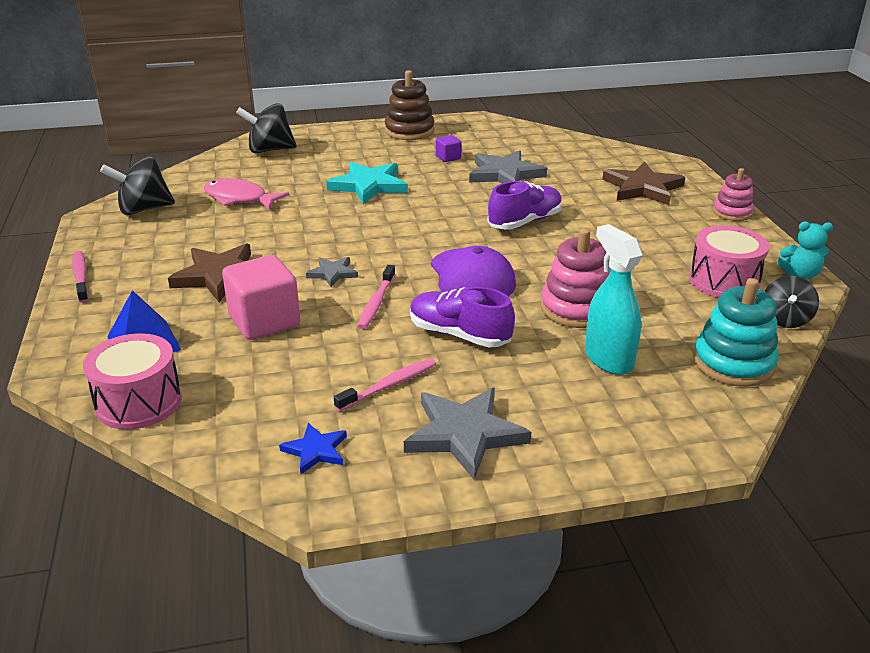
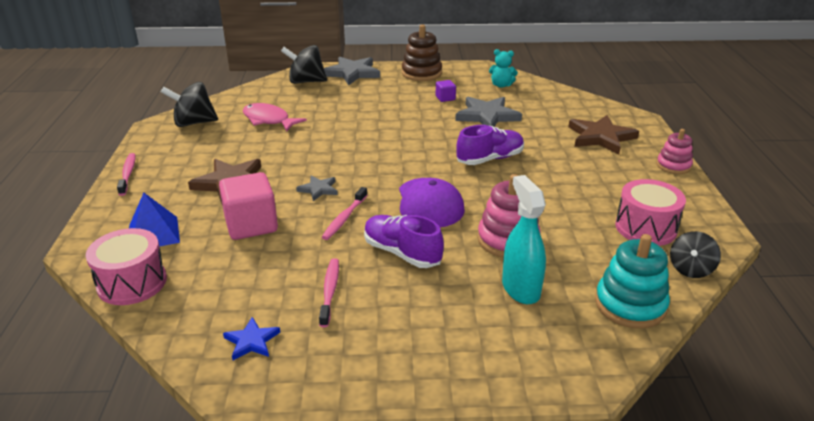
camera: 10 degrees right, 0 degrees up
turquoise star [326,162,408,204] -> none
pink toothbrush [334,358,436,412] -> pink toothbrush turned 60 degrees counterclockwise [319,258,339,327]
grey star [404,388,531,480] -> grey star moved to [324,56,380,86]
turquoise teddy bear [778,222,833,280] -> turquoise teddy bear moved to [489,49,518,88]

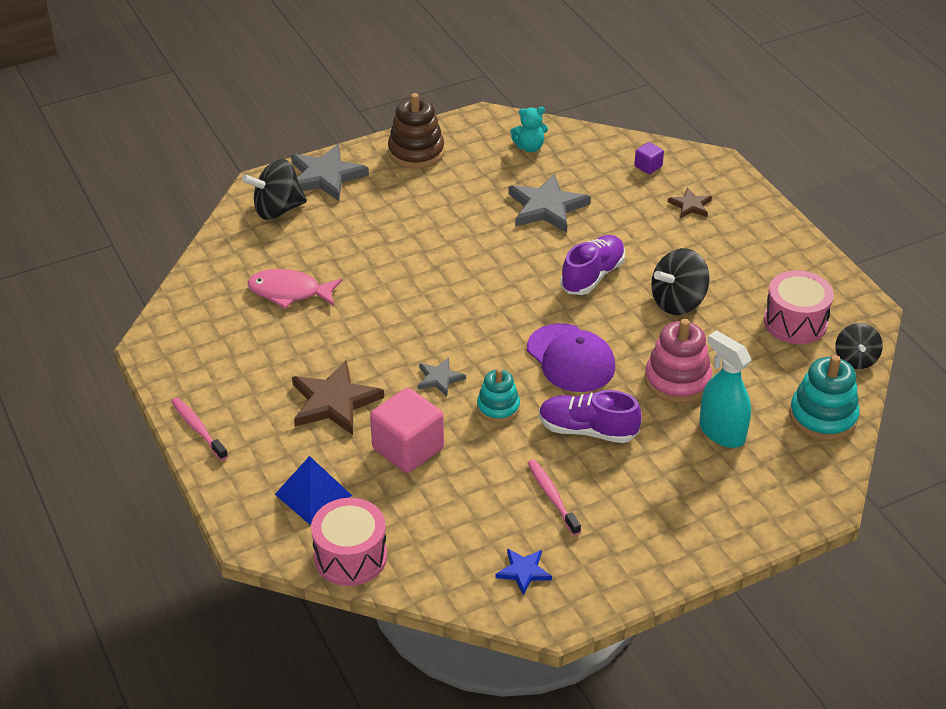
camera: 25 degrees left, 10 degrees up
black spinning top [161,82,218,127] -> black spinning top moved to [651,248,709,315]
pink toothbrush [322,187,367,240] -> turquoise stacking toy [477,368,520,423]
purple cube [436,80,456,102] -> purple cube moved to [634,142,664,174]
brown star [569,115,639,154] -> brown star [668,187,712,218], size x0.53
pink stacking toy [657,129,693,174] -> none

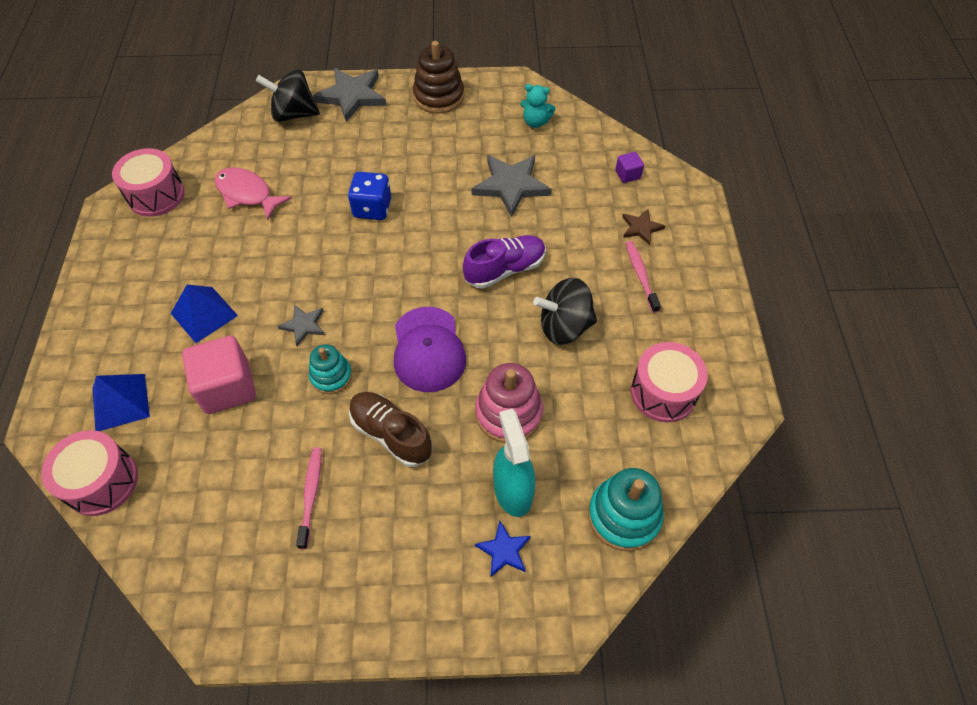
camera: 25 degrees right, 15 degrees up
pink toothbrush [171,398,228,461] -> pink toothbrush moved to [626,241,661,313]
brown star [292,360,384,435] -> blue pyramid [171,285,238,343]
blue star [495,548,552,595] -> blue star moved to [475,521,531,577]
purple shoe [539,390,642,443] -> brown shoe [349,392,433,467]
black spinning top [835,323,883,369] -> none
none -> pink drum [112,148,185,217]
none -> blue dice [348,172,391,220]

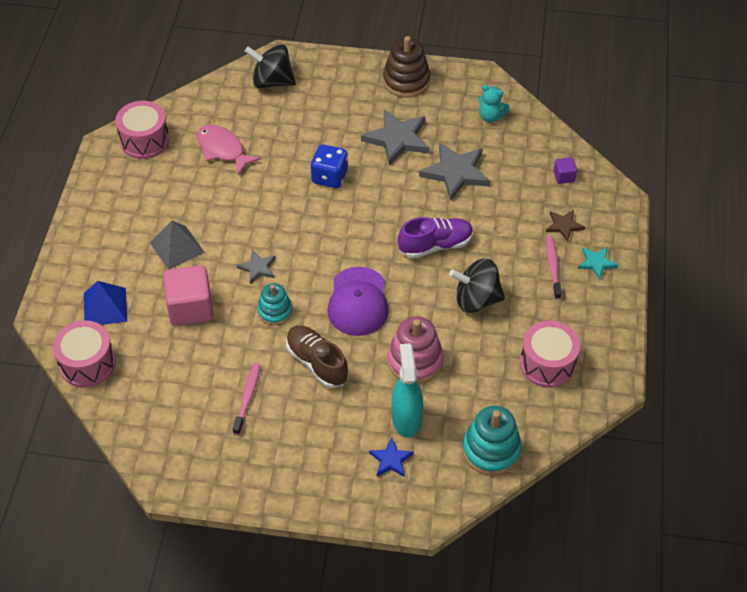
camera: 10 degrees right, 5 degrees down
blue pyramid [171,285,238,343] -> grey pyramid [150,221,205,270]
grey star [313,68,387,122] -> grey star moved to [361,109,430,166]
none -> turquoise star [578,247,618,280]

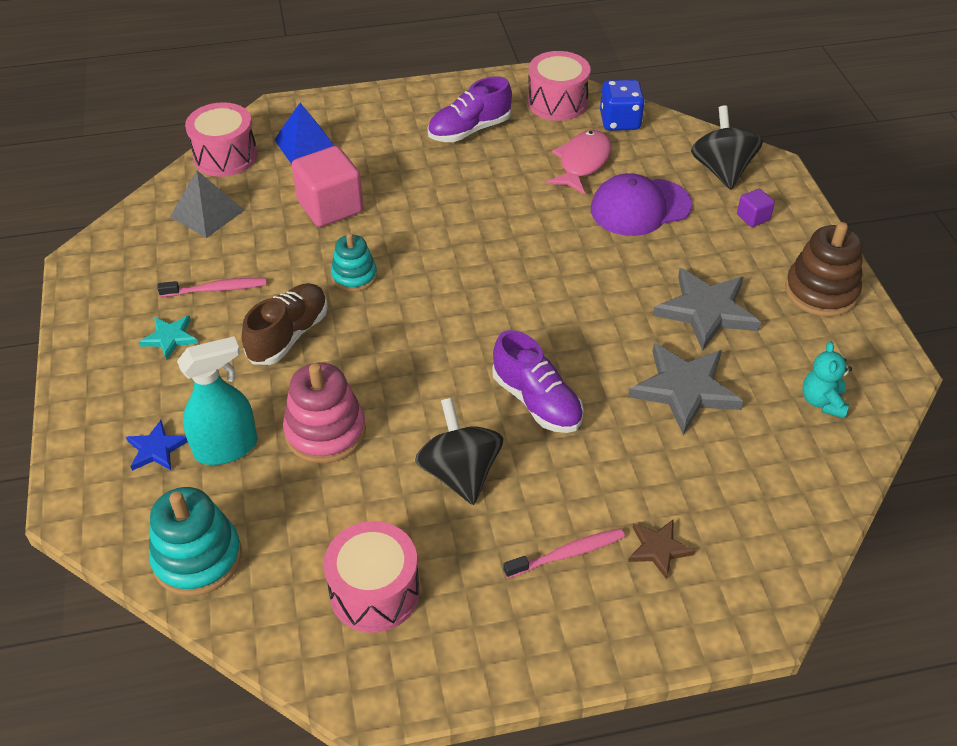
camera: 70 degrees right, 5 degrees down
grey pyramid [150,221,205,270] -> grey pyramid moved to [170,170,245,238]
grey star [237,249,276,284] -> none
blue dice [310,144,348,188] -> blue dice moved to [600,80,645,131]
purple cap [327,267,389,336] -> purple cap moved to [591,173,692,236]
purple cube [554,157,577,184] -> purple cube moved to [737,189,775,227]
turquoise star [578,247,618,280] -> turquoise star moved to [139,316,198,360]
none -> purple shoe [428,76,512,142]

